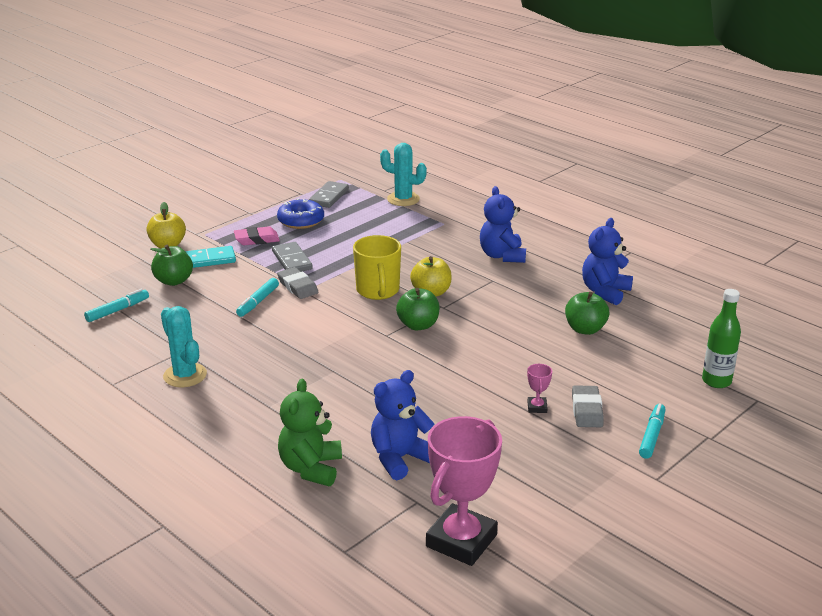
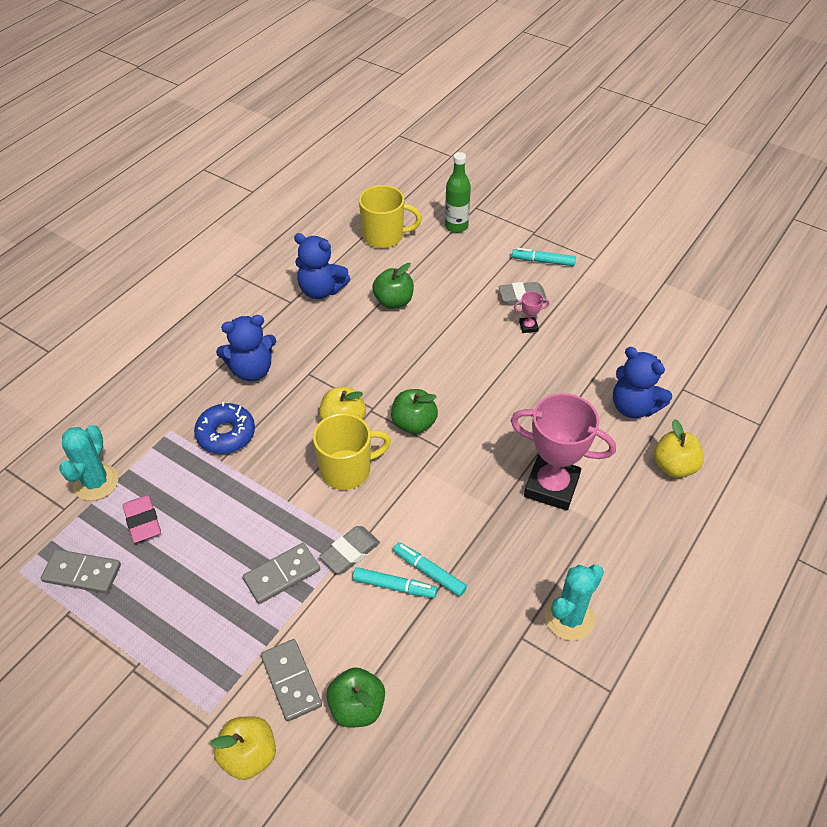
camera: 100 degrees left, 20 degrees up
turquoise marker [84,289,149,322] -> turquoise marker moved to [393,542,467,596]
turquoise domino [185,246,236,268] -> grey domino [261,639,322,722]
pink eraser [234,226,280,246] -> pink eraser moved to [123,495,161,543]
blue donut [277,198,324,229] -> blue donut moved to [194,402,255,454]
green teddy bear [278,379,342,486] -> yellow apple [654,419,704,478]
pink trophy [426,416,502,566] -> pink trophy moved to [510,393,616,511]
none -> yellow mug [359,185,422,248]

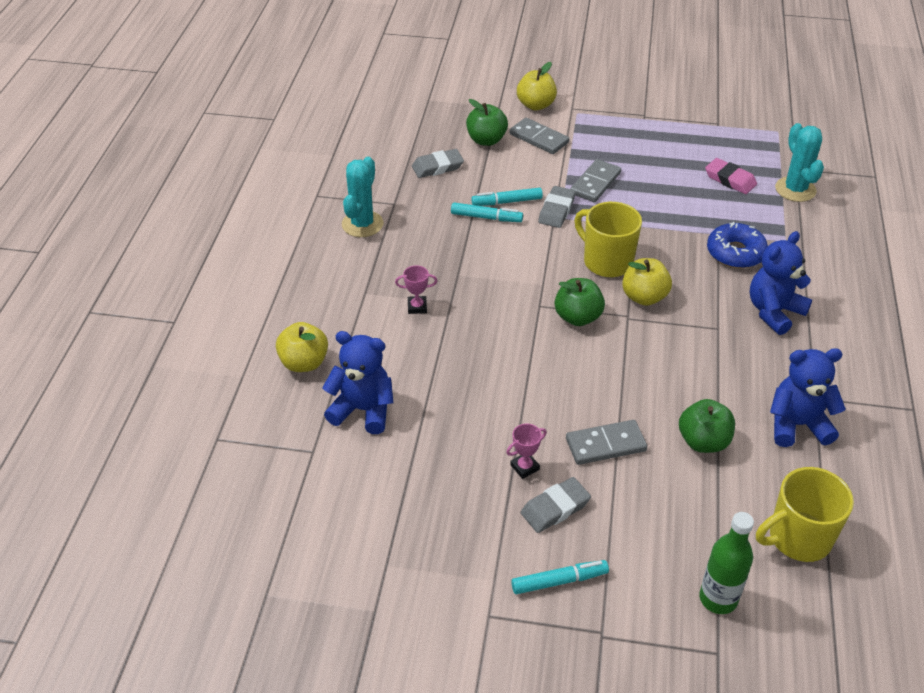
camera: 155 degrees right, 5 degrees down
grey domino [41,549,121,594] -> grey domino moved to [566,420,647,465]
yellow mug [313,413,391,490] -> yellow mug turned 90 degrees clockwise [574,202,642,277]
pink trophy [510,393,616,511] -> pink trophy [395,265,437,314], size x0.41
none -> grey eraser [412,149,464,178]

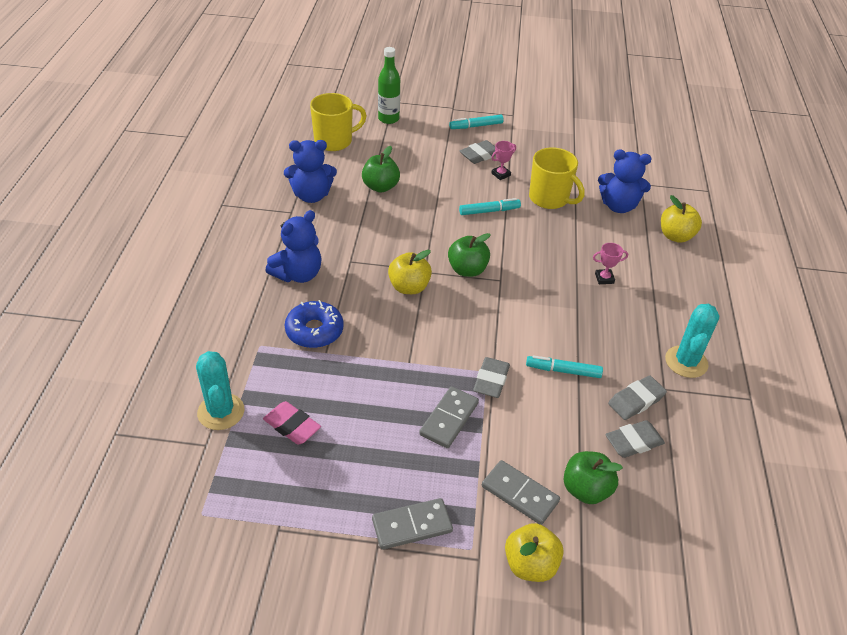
camera: 175 degrees right, 0 degrees up
turquoise marker [471,188,543,206] -> turquoise marker moved to [459,198,521,215]
grey domino [566,420,647,465] -> grey domino moved to [372,498,453,550]
yellow mug [574,202,642,277] -> yellow mug moved to [529,147,584,209]
none -> grey eraser [608,375,667,420]

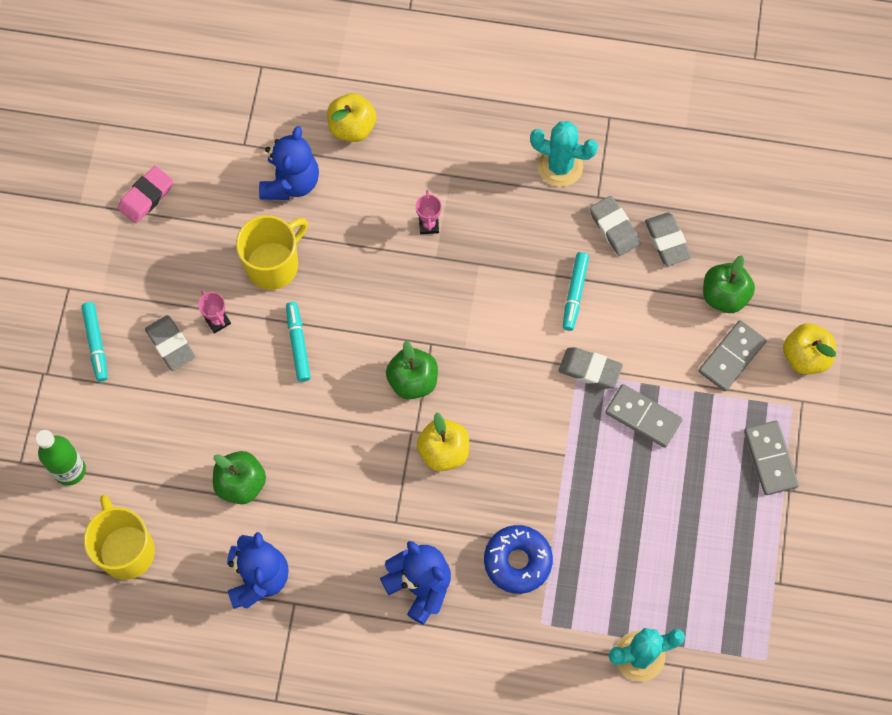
camera: 85 degrees left, 25 degrees up
pink eraser [263,401,321,445] -> pink eraser moved to [118,166,173,224]

